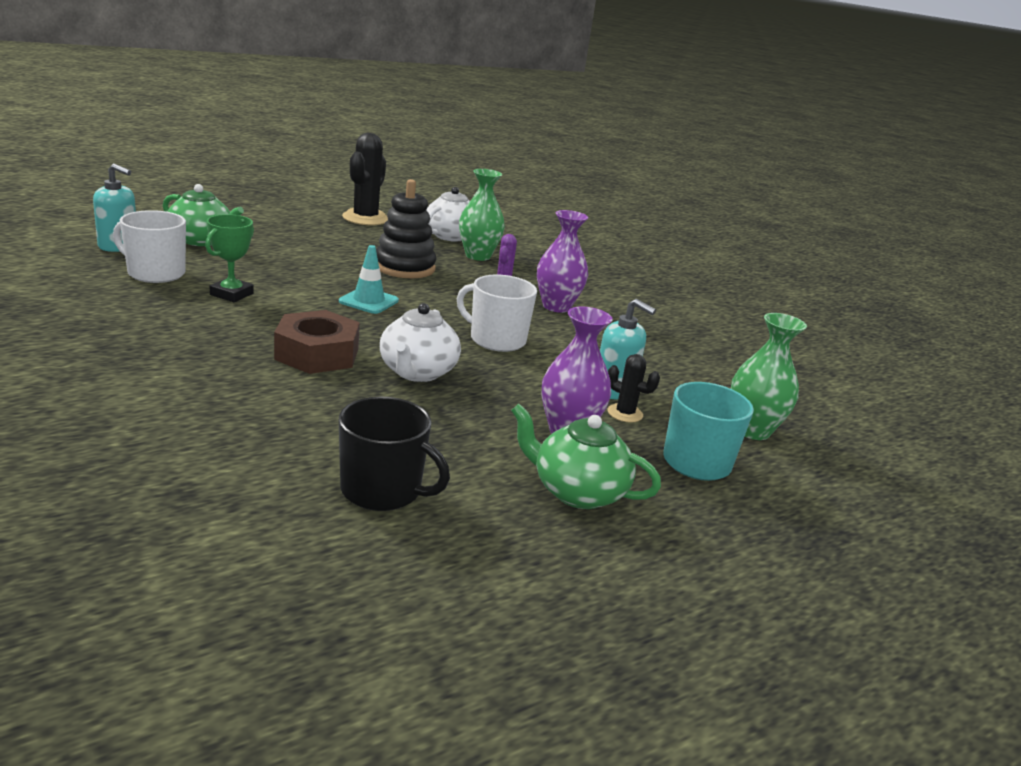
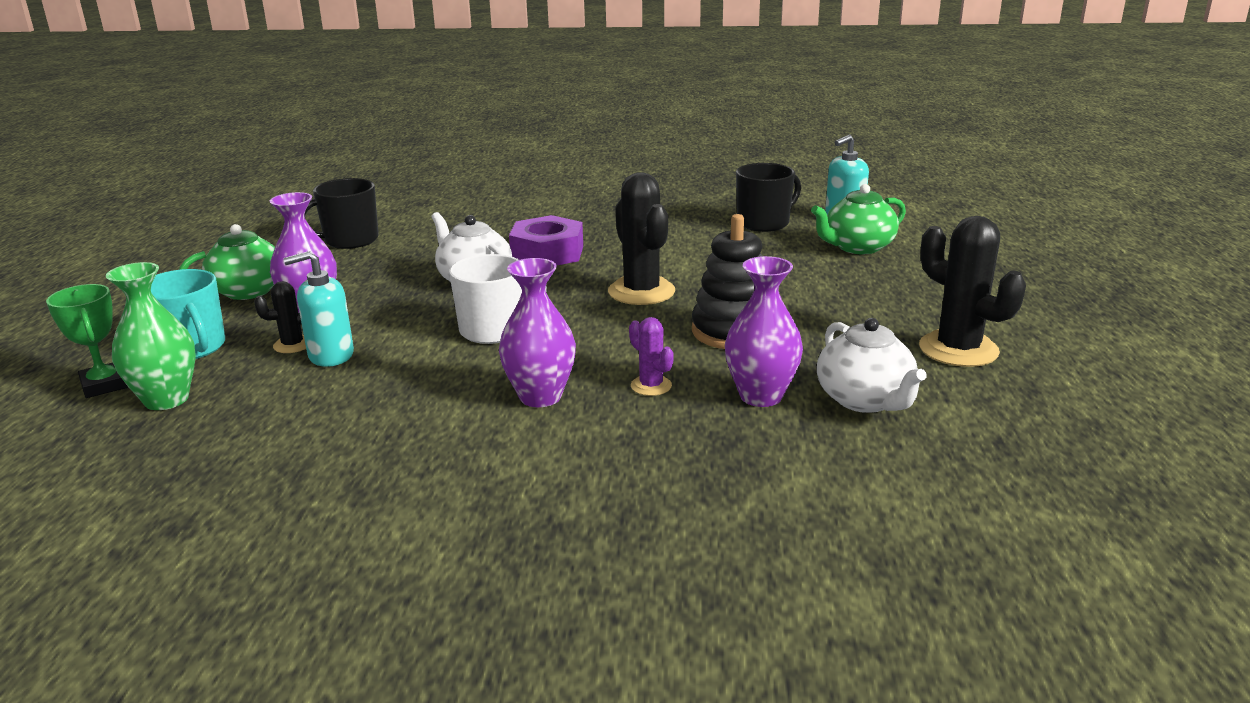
camera: 130 degrees right, 0 degrees up
white mug [113,210,186,283] -> black mug [736,163,801,232]
green trophy [205,214,254,302] -> green trophy moved to [46,284,128,398]
brown nut [274,310,360,374] -> purple nut [509,215,583,265]
turquoise traffic cone [339,245,399,314] -> black cactus [608,172,675,305]
green vase [459,169,505,261] -> purple vase [725,256,803,407]

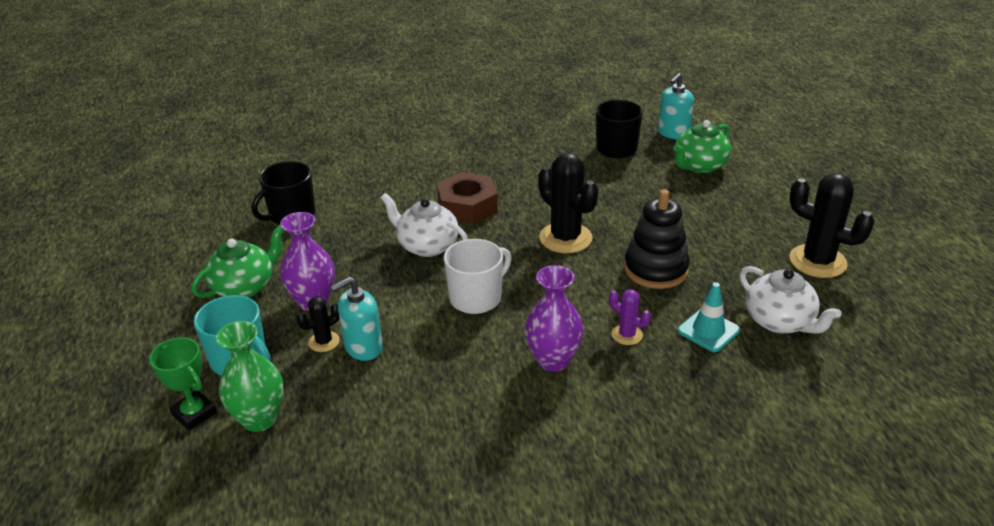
camera: 15 degrees left, 10 degrees up
purple nut [509,215,583,265] -> brown nut [437,172,498,224]
purple vase [725,256,803,407] -> turquoise traffic cone [678,282,740,352]

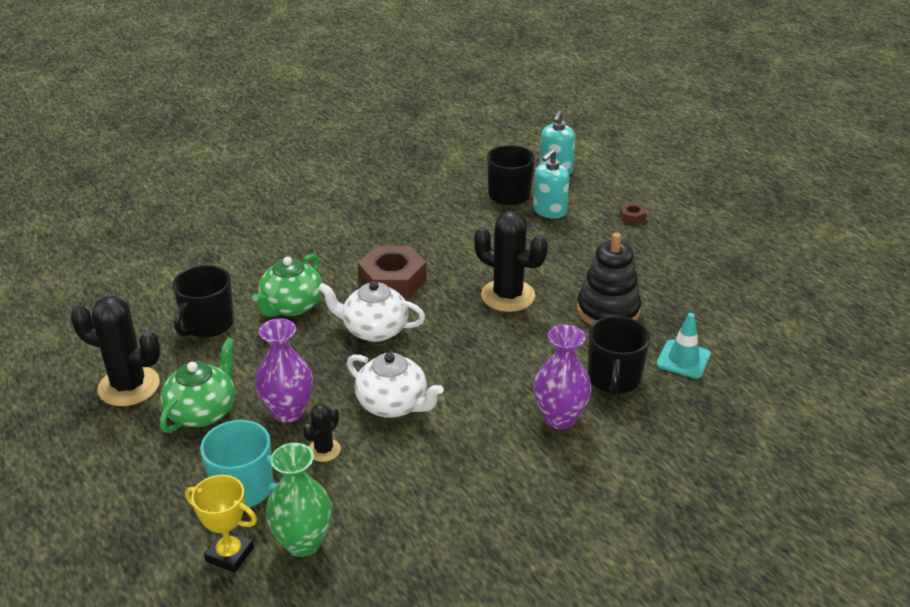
camera: 20 degrees left, 0 degrees up
green trophy [149,337,217,431] -> yellow trophy [185,475,257,573]
turquoise soap dispenser [331,277,383,361] -> turquoise soap dispenser moved to [533,149,569,219]
white mug [444,239,512,314] -> none
purple cactus [609,289,651,345] -> black mug [588,316,650,396]
green teapot [673,120,731,173] -> green teapot moved to [252,254,322,317]
white teapot [740,266,842,334] -> white teapot moved to [347,353,444,418]
black cactus [789,173,875,278] -> black cactus moved to [71,296,160,406]
none -> brown nut [619,202,647,225]

